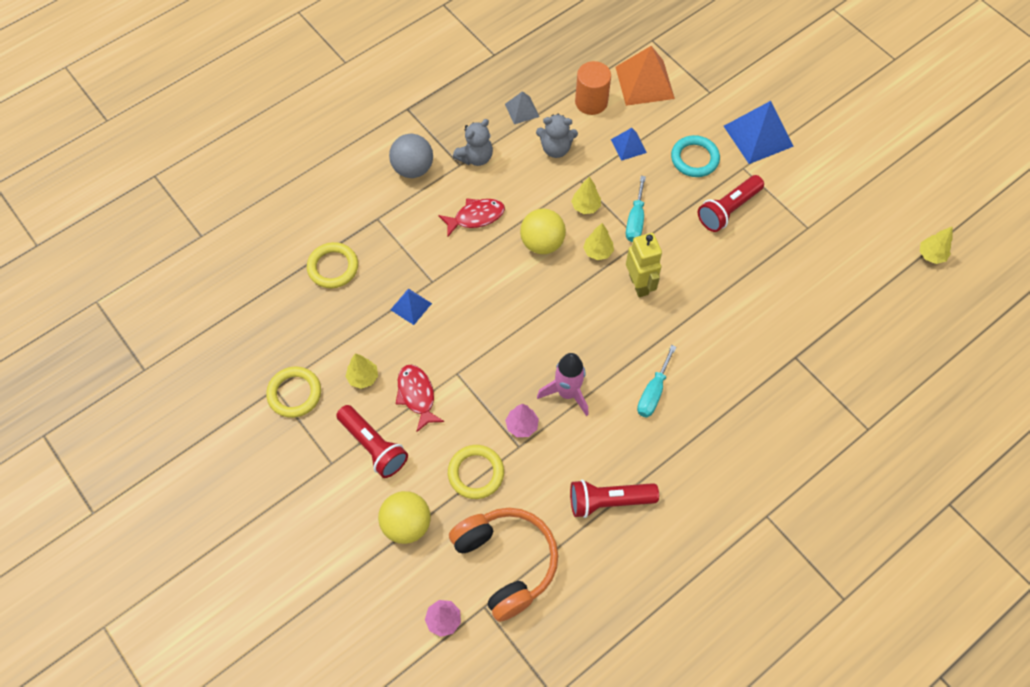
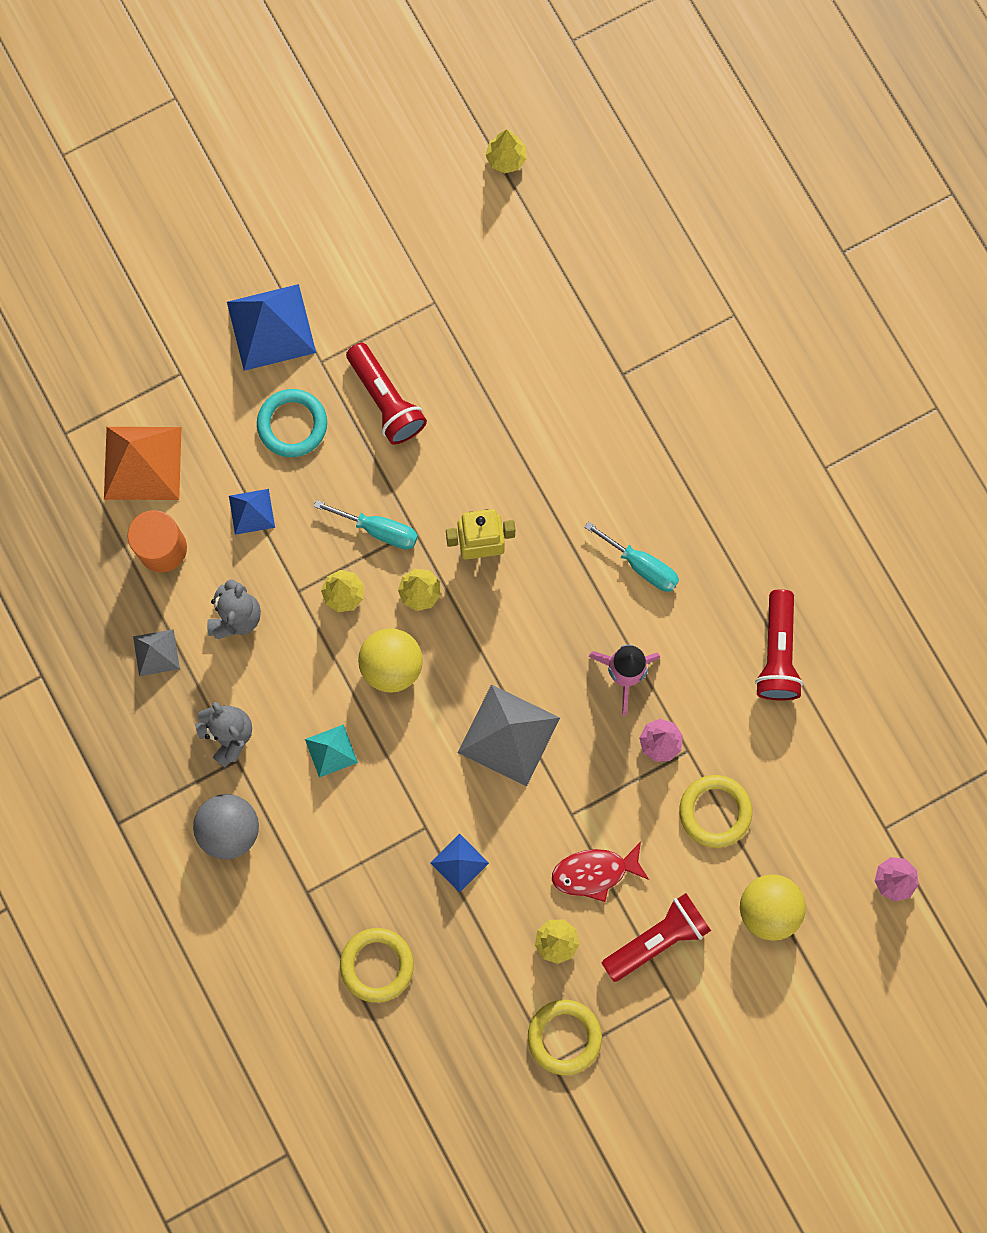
camera: 80 degrees left, 15 degrees up
red fish [438,198,505,237] -> turquoise pyramid [305,724,358,778]
orange headphones [449,508,558,622] -> none
none -> grey pyramid [458,684,560,786]

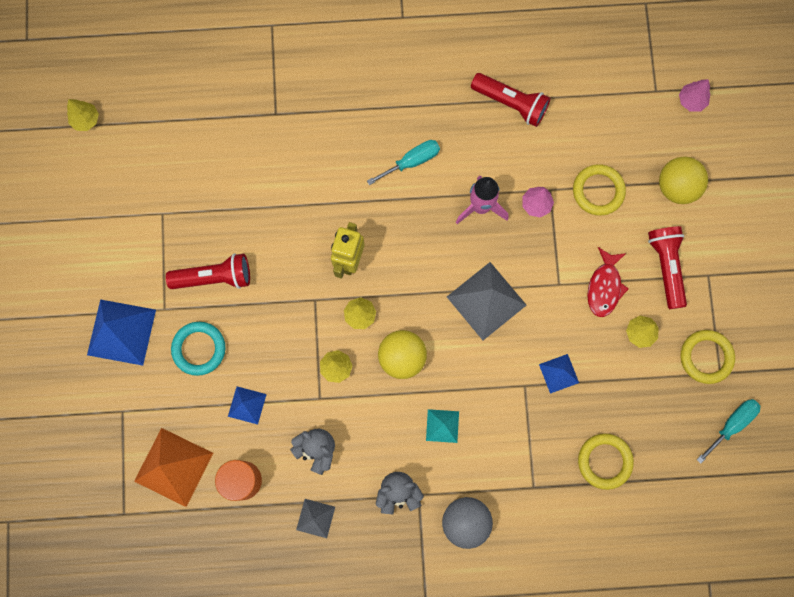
camera: 65 degrees left, 0 degrees up
turquoise screwdriver [314,500,418,549] -> turquoise screwdriver moved to [697,399,760,464]

